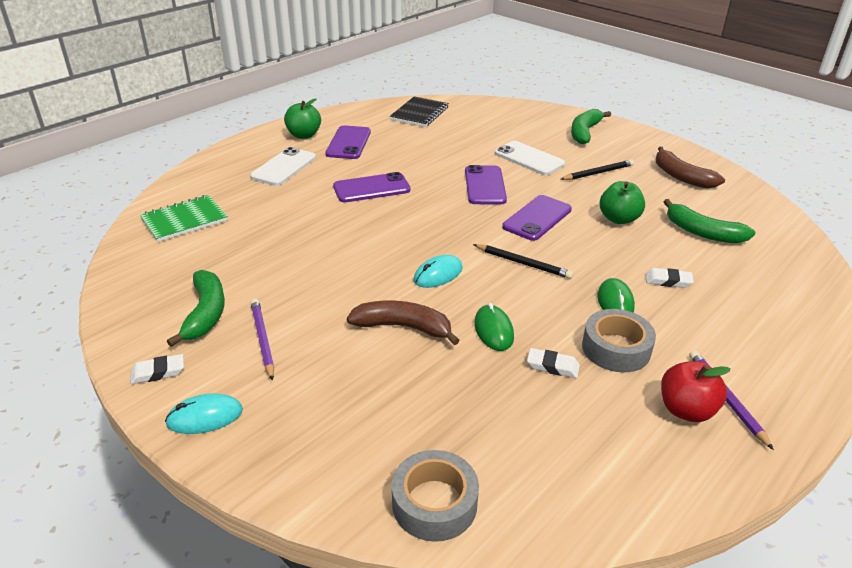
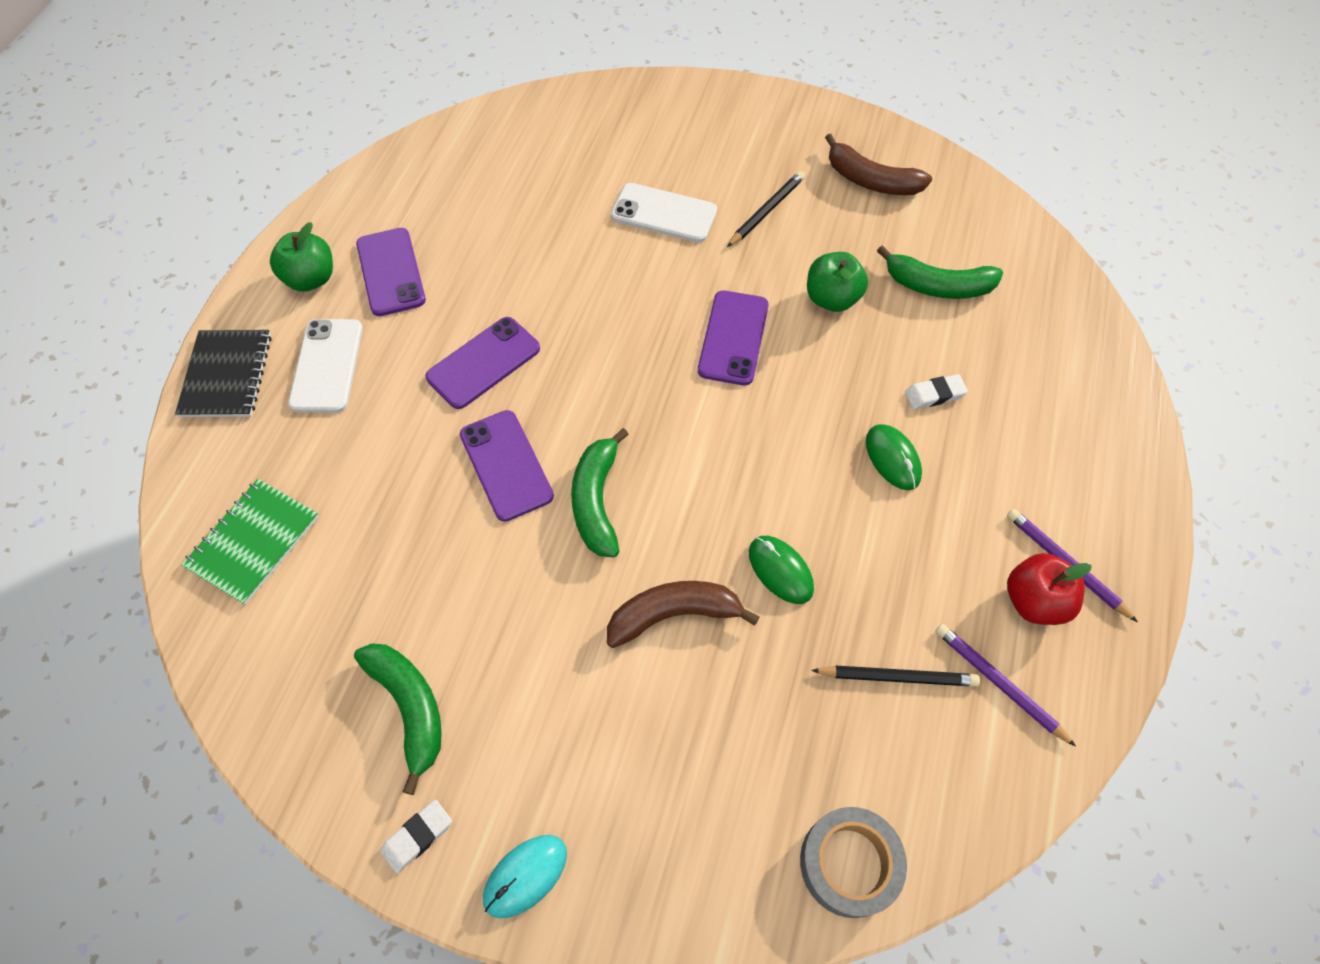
camera: 25 degrees left, 25 degrees up
purple pencil [251,299,274,381] -> purple pencil moved to [935,624,1076,747]
black notebook [390,96,449,127] -> black notebook moved to [175,330,271,417]
turquoise mouse [413,255,463,288] -> none
purple phone [465,165,507,204] -> purple phone moved to [460,410,554,522]
black pencil [473,244,573,279] -> black pencil moved to [811,666,980,687]
white eraser [527,348,580,378] -> none
green banana [571,109,611,144] -> green banana moved to [571,428,629,558]
grey tape [582,309,656,372] -> none

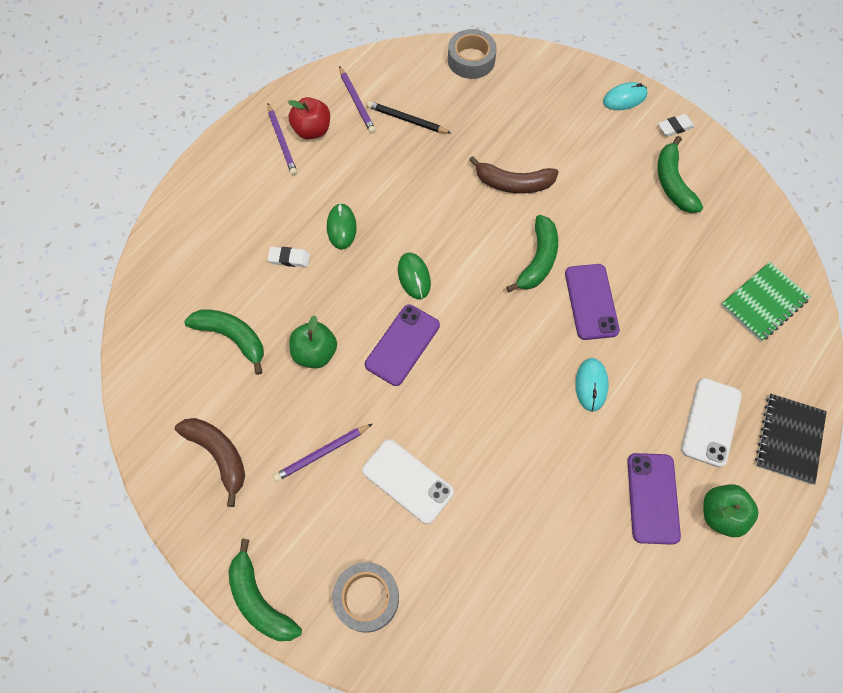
camera: 160 degrees left, 5 degrees up
purple phone [426,317,540,409] -> turquoise mouse [575,358,609,412]
black pencil [727,171,805,247] -> purple pencil [273,424,372,482]
green mouse [749,536,814,604] -> green mouse moved to [398,252,431,299]
none -> green banana [228,539,302,641]
none -> grey tape [332,562,399,633]

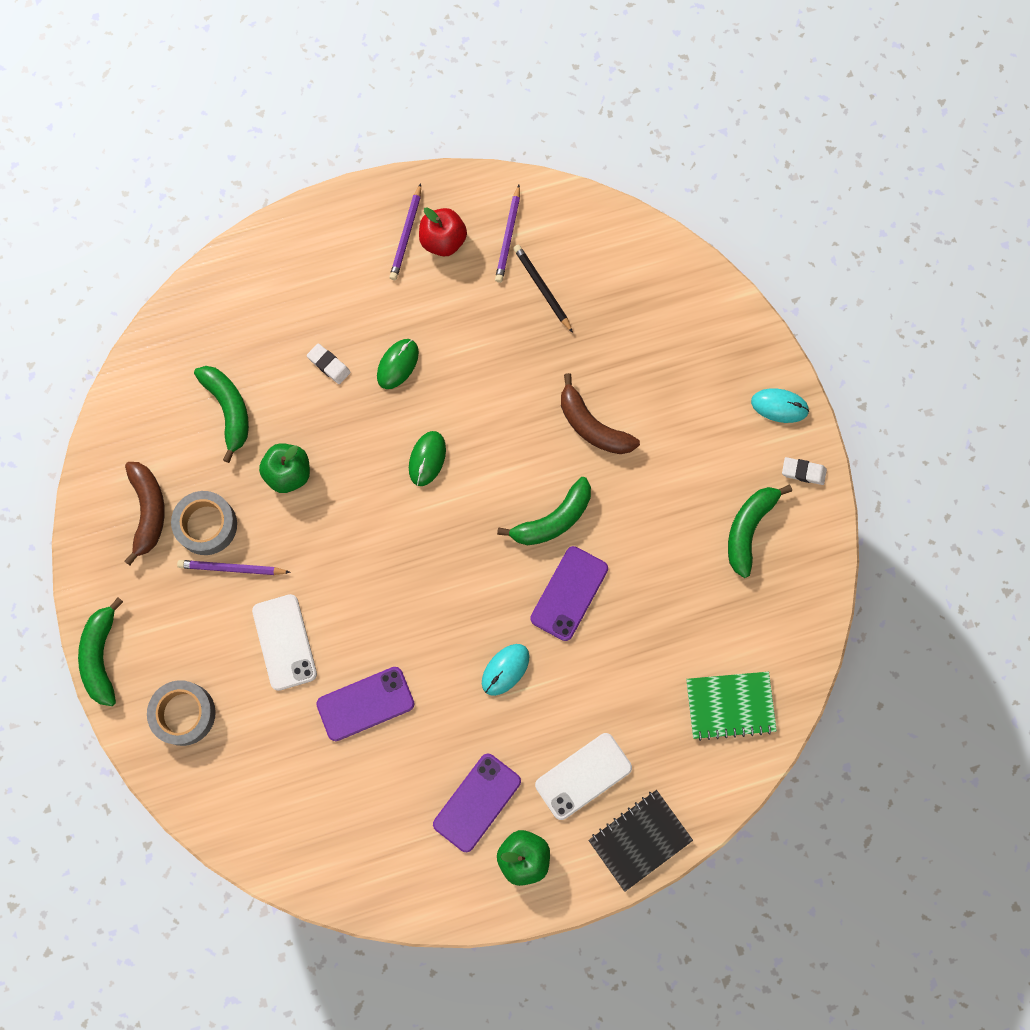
camera: 35 degrees right, 10 degrees up
purple phone [365,305,440,386] -> purple phone moved to [316,667,414,741]
grey tape [448,29,497,79] -> grey tape moved to [171,491,237,555]

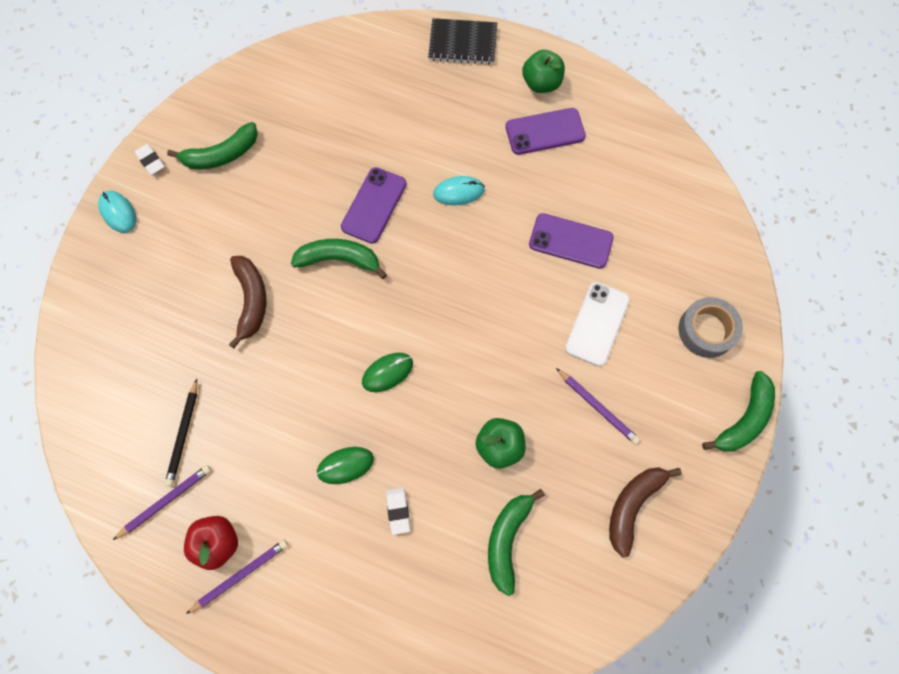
camera: 140 degrees left, 5 degrees down
grey tape [171,491,237,555] -> none
purple phone [530,546,608,641] -> purple phone turned 45 degrees counterclockwise [341,167,407,244]
white phone [535,733,632,820] -> none
green notebook [686,672,777,741] -> none

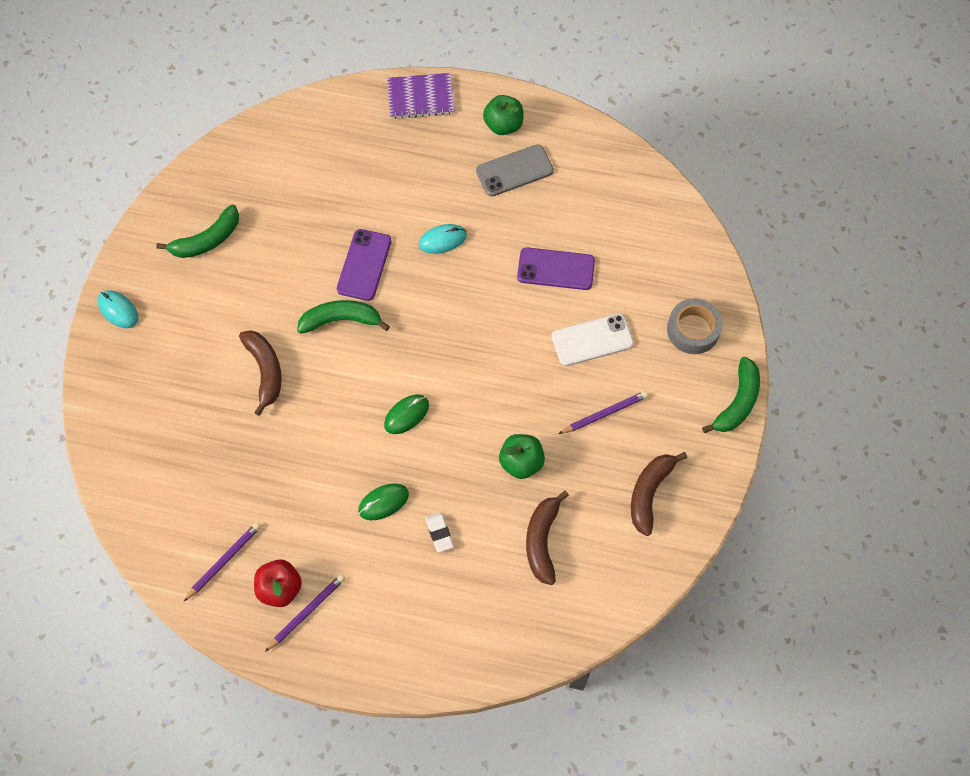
camera: 10 degrees left, 5 degrees down
white eraser [134,144,165,175] -> none
black pencil [165,379,197,487] -> none
black notebook [428,18,497,65] -> purple notebook [387,73,455,119]
green banana [488,489,545,596] -> brown banana [526,490,569,585]
purple phone [505,108,586,155] -> grey phone [476,144,554,196]
purple pencil [556,368,640,445] -> purple pencil turned 60 degrees counterclockwise [559,391,648,434]
white phone [565,282,630,366] -> white phone turned 60 degrees clockwise [552,313,634,366]

